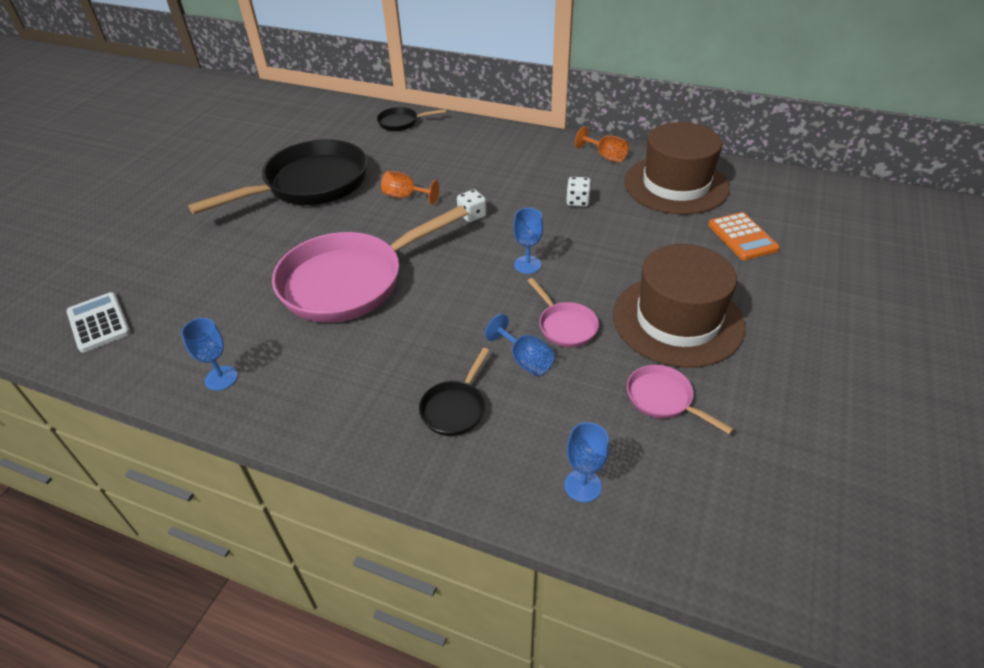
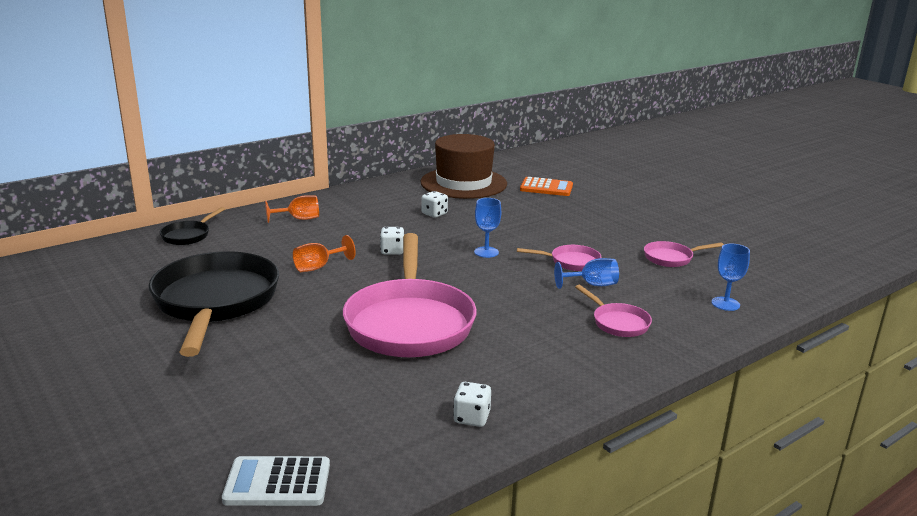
camera: 60 degrees left, 20 degrees down
blue goblet [181,318,238,391] -> white dice [453,382,491,427]
black pan [419,348,490,436] -> pink pan [575,285,652,337]
orange goblet [575,126,629,163] -> orange goblet moved to [265,195,319,223]
brown hat [613,244,745,368] -> none

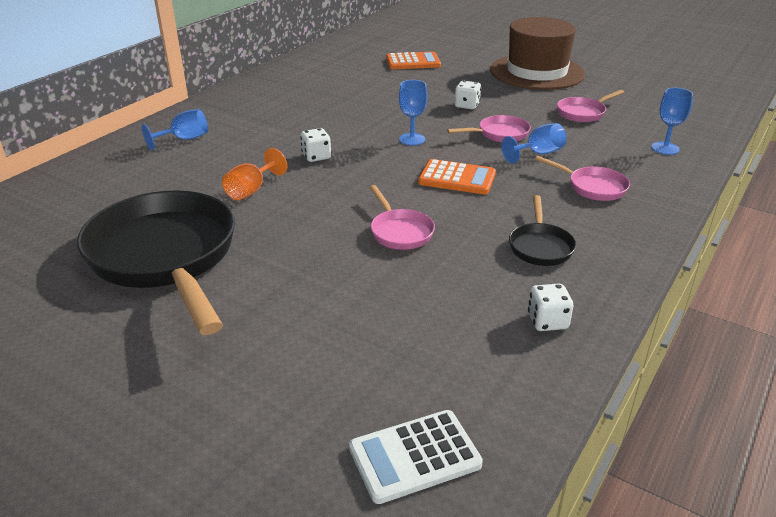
camera: 20 degrees left, 10 degrees up
black pan [160,207,225,245] -> black pan moved to [509,195,576,266]
orange goblet [265,195,319,223] -> blue goblet [141,109,208,150]
pink pan [343,233,477,357] -> pink pan [369,185,435,250], size x0.44
brown hat [421,134,507,199] -> brown hat moved to [490,17,585,90]
white dice [422,191,448,217] -> white dice moved to [455,81,481,109]
none -> orange calculator [418,159,496,194]

